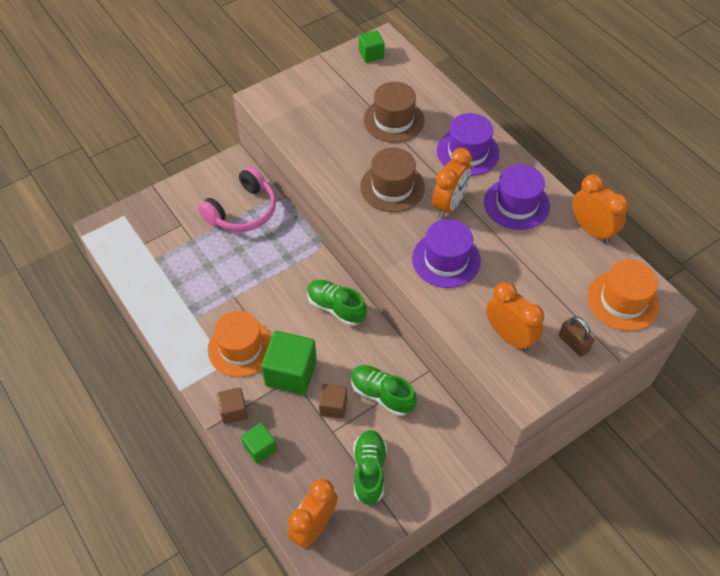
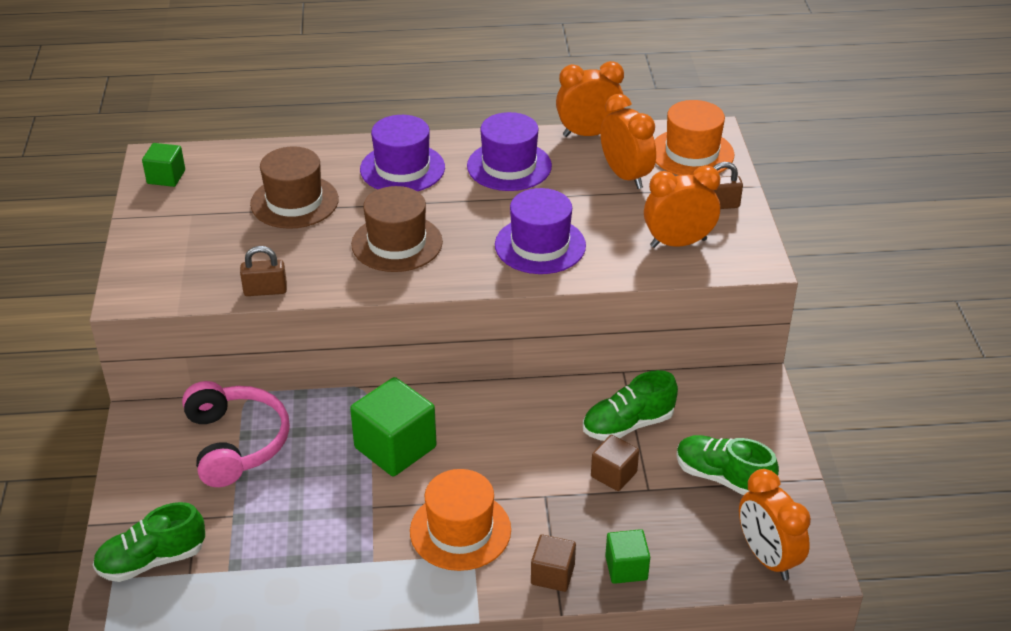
camera: 60 degrees left, 15 degrees down
green cube [261,331,317,395] -> green cube moved to [350,377,437,476]
green shoe [307,280,367,326] -> green shoe moved to [93,502,205,582]
orange clock [432,148,472,218] -> orange clock moved to [600,94,656,189]
none -> brown padlock [240,246,287,296]

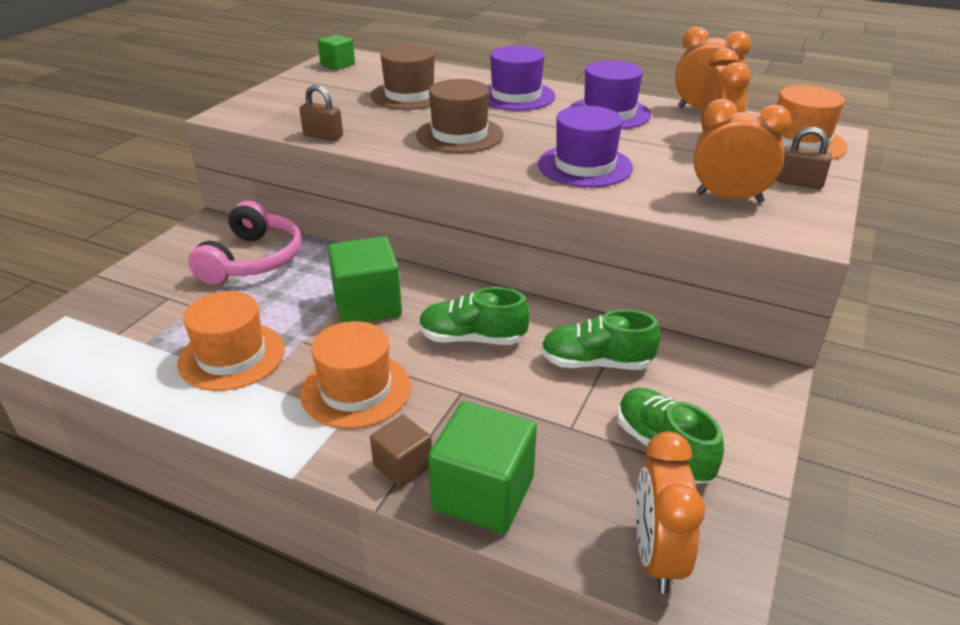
camera: 30 degrees right, 5 degrees down
green shoe [93,502,205,582] -> green shoe moved to [419,287,530,345]
brown cube [591,435,639,491] -> none
green cube [605,529,650,584] -> green cube [428,401,537,533], size x1.78
none -> orange hat [177,291,285,391]

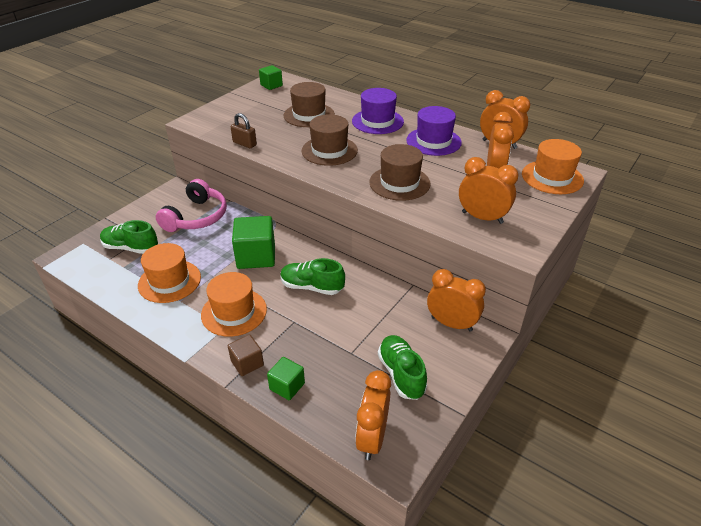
camera: 10 degrees right, 5 degrees up
green cube [428,401,537,533] -> green cube [267,357,305,400], size x0.56
purple hat [538,106,633,188] -> brown hat [370,144,431,201]
green shoe [541,310,661,370] -> green shoe moved to [100,220,158,254]
brown padlock [777,127,832,189] -> none
none -> orange clock [427,269,486,331]

